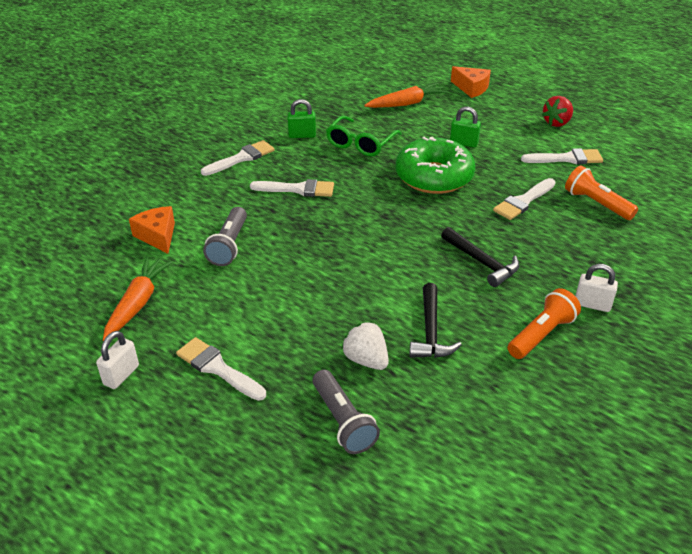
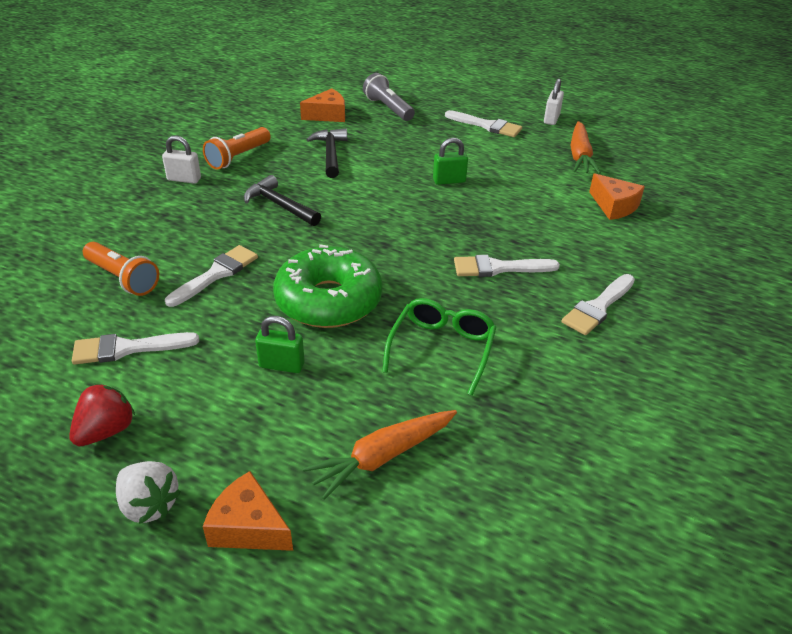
camera: 170 degrees right, 0 degrees up
grey flashlight [203,207,247,266] -> none
green padlock [287,99,316,138] -> green padlock moved to [433,138,468,185]
white strawberry [342,321,389,370] -> white strawberry moved to [116,461,181,524]
none -> orange cheese [300,88,345,122]

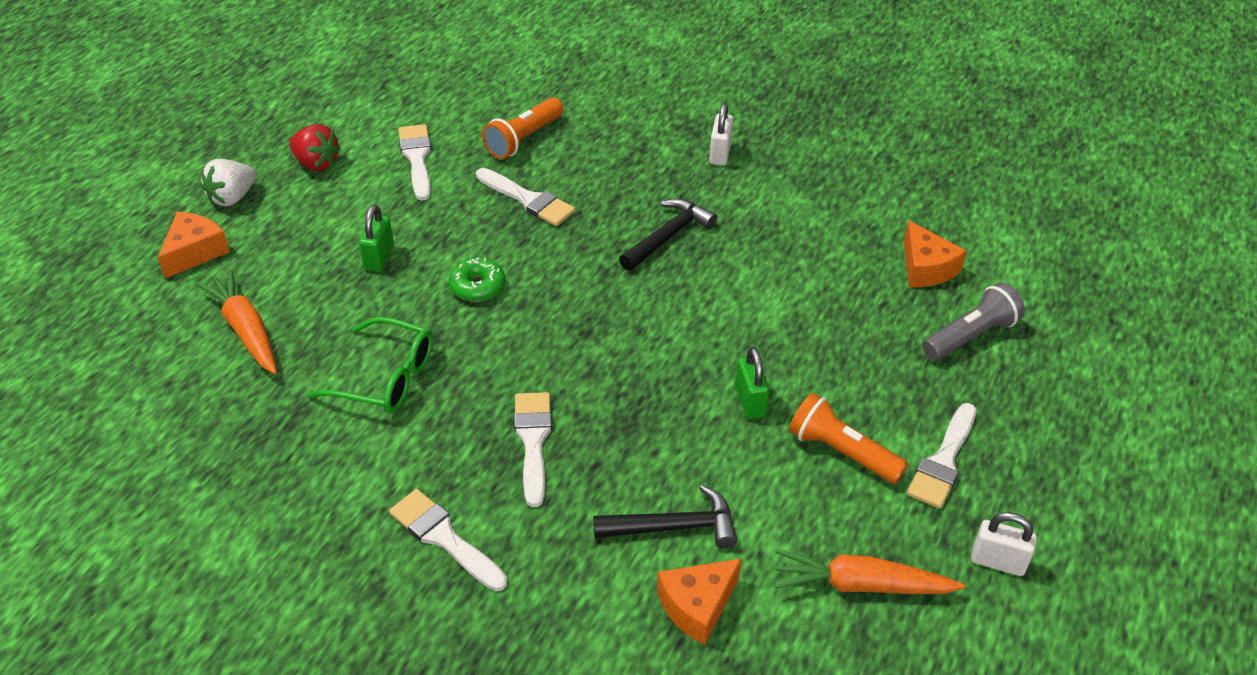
camera: 90 degrees right, 5 degrees up
orange flashlight [203,127,271,169] -> orange flashlight moved to [789,393,908,484]
green donut [273,244,383,328] -> green donut [449,257,505,302], size x0.47
black hammer [306,128,347,178] -> black hammer moved to [593,485,737,549]

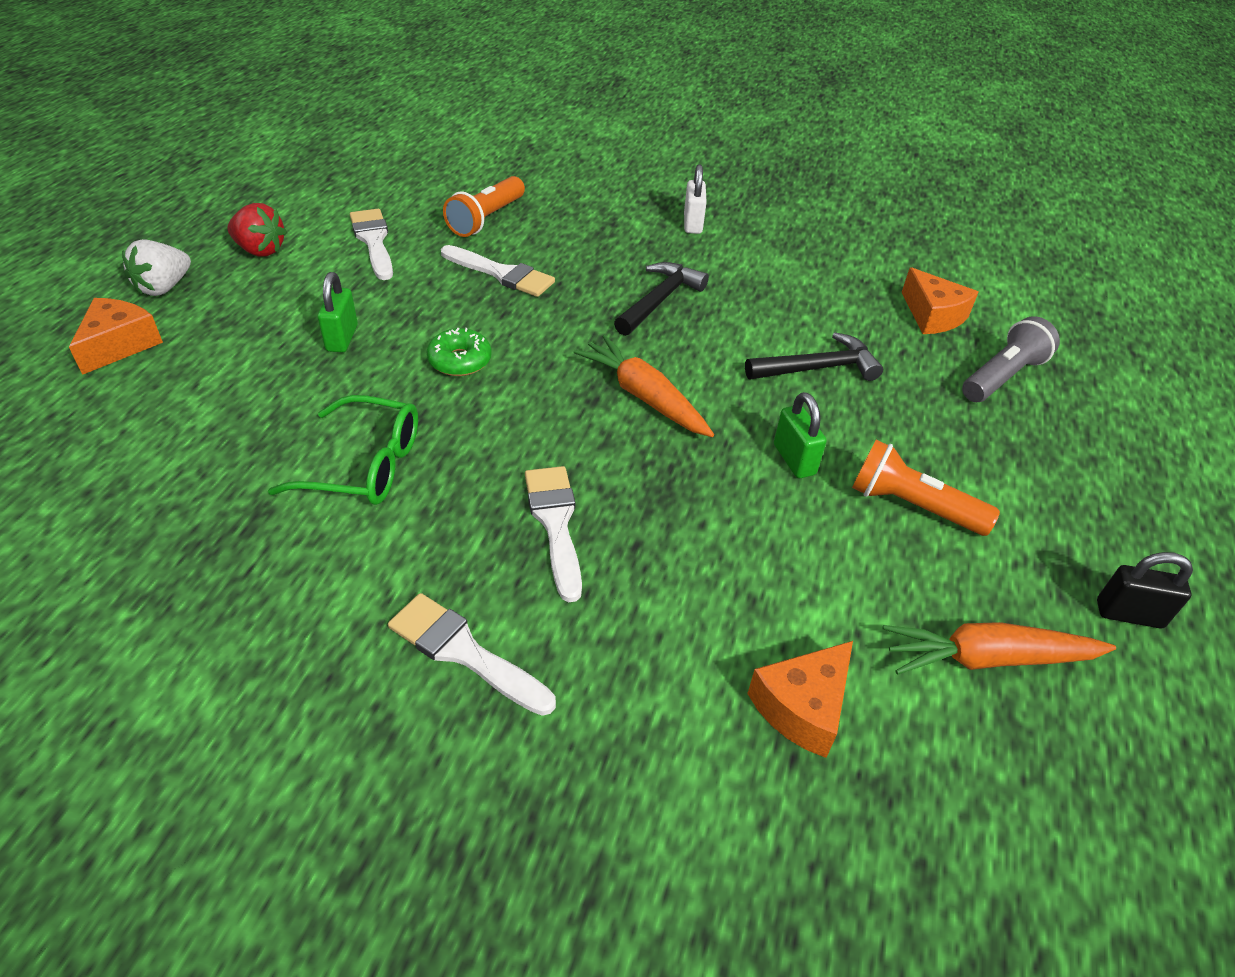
camera: 10 degrees left, 0 degrees up
orange carrot [196,269,277,374] -> orange carrot moved to [573,335,714,437]
black hammer [593,485,737,549] -> black hammer moved to [745,332,883,381]
white brush [907,403,977,509] -> none
white padlock [971,512,1037,576] -> black padlock [1097,552,1193,628]

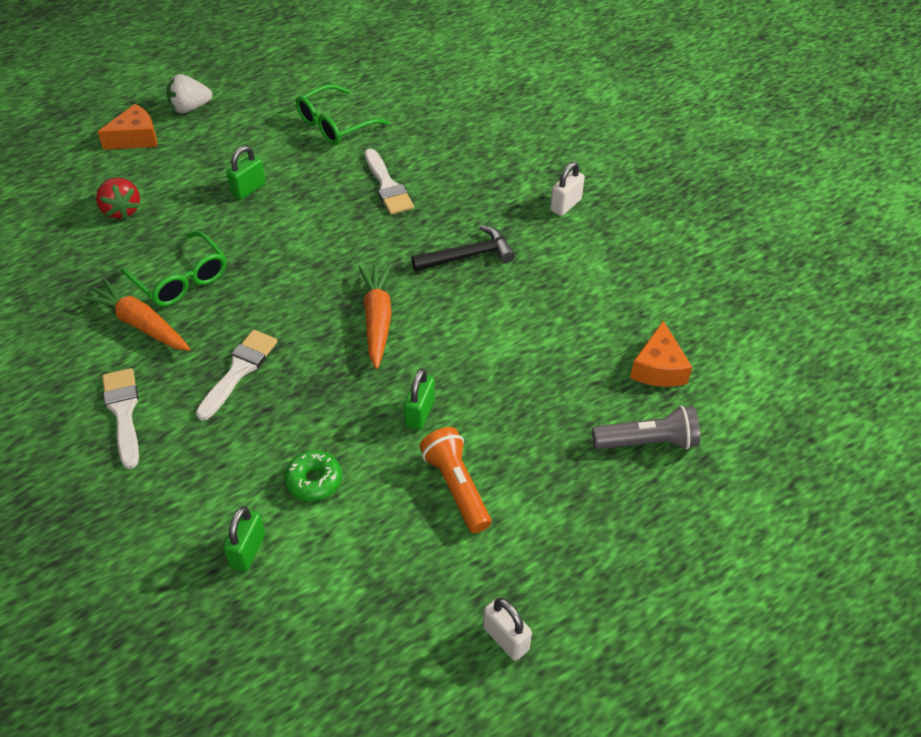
camera: 40 degrees right, 5 degrees up
red strawberry [227,203,287,257] -> red strawberry moved to [96,178,140,219]
white brush [350,209,393,280] -> green glasses [296,84,389,145]
green donut [427,328,492,376] -> green donut moved to [284,450,342,501]
orange flashlight [443,176,525,237] -> none
black hammer [745,332,883,381] -> none
orange cheese [747,641,853,758] -> green padlock [223,506,265,572]
orange carrot [882,622,1116,675] -> orange carrot moved to [80,278,190,351]
black padlock [1097,552,1193,628] -> white padlock [483,597,532,661]

